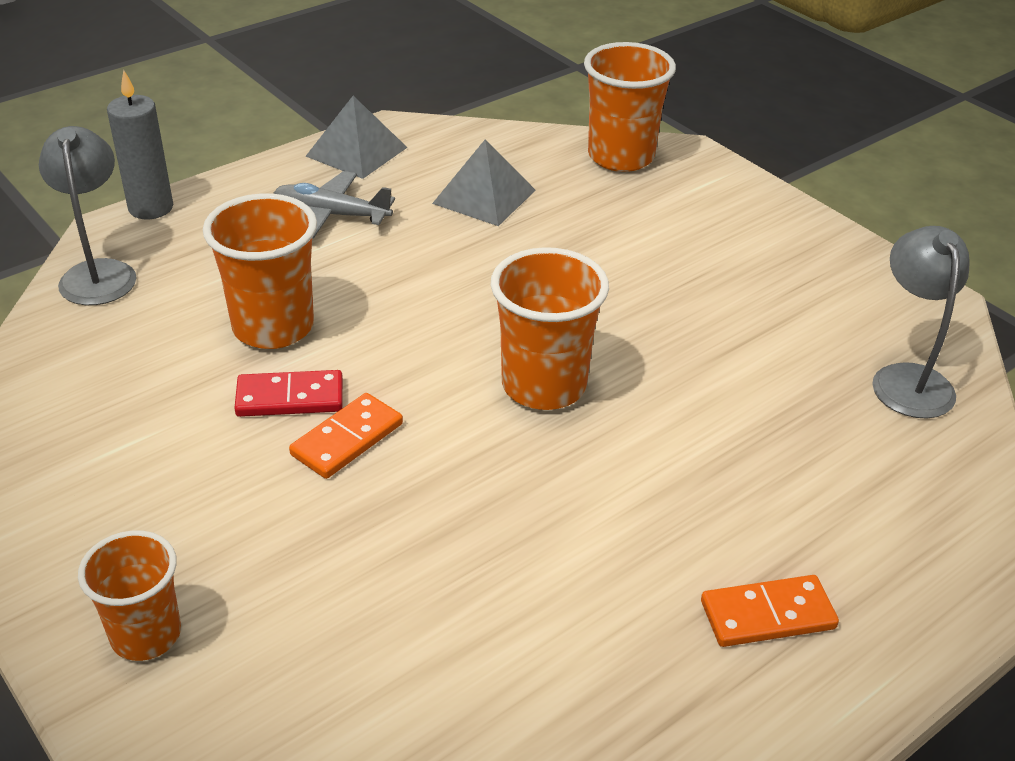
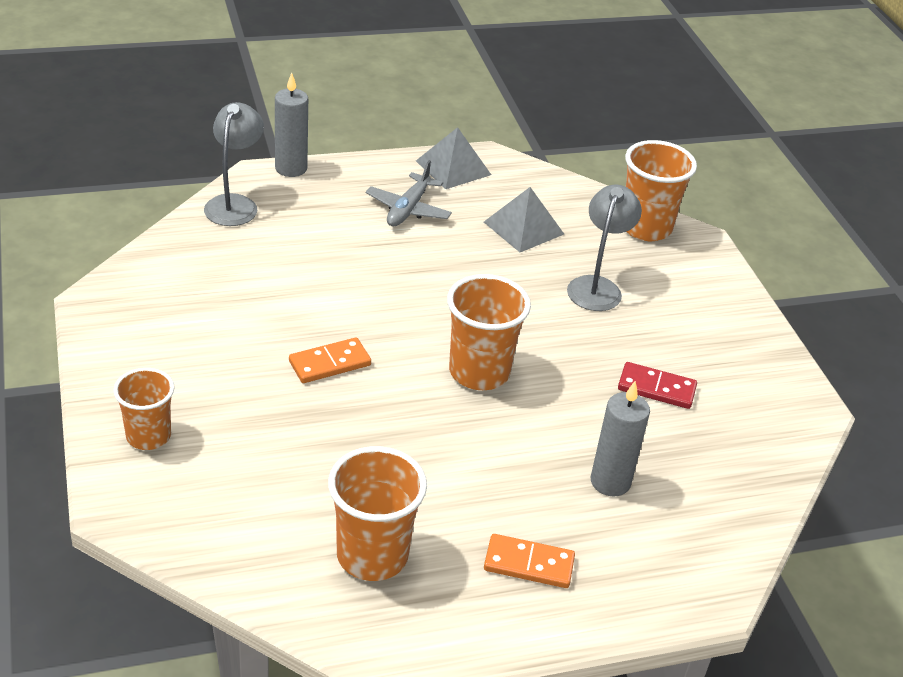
camera: 20 degrees right, 0 degrees up
orange cup [203,193,317,349] -> orange cup moved to [328,446,427,581]
red domino [235,370,343,417] -> red domino moved to [618,362,697,409]
grey plane [274,171,395,239] -> grey plane turned 105 degrees counterclockwise [366,160,452,227]
grey lamp [872,226,970,418] -> grey lamp moved to [567,185,642,311]
none -> grey candle [591,381,650,497]

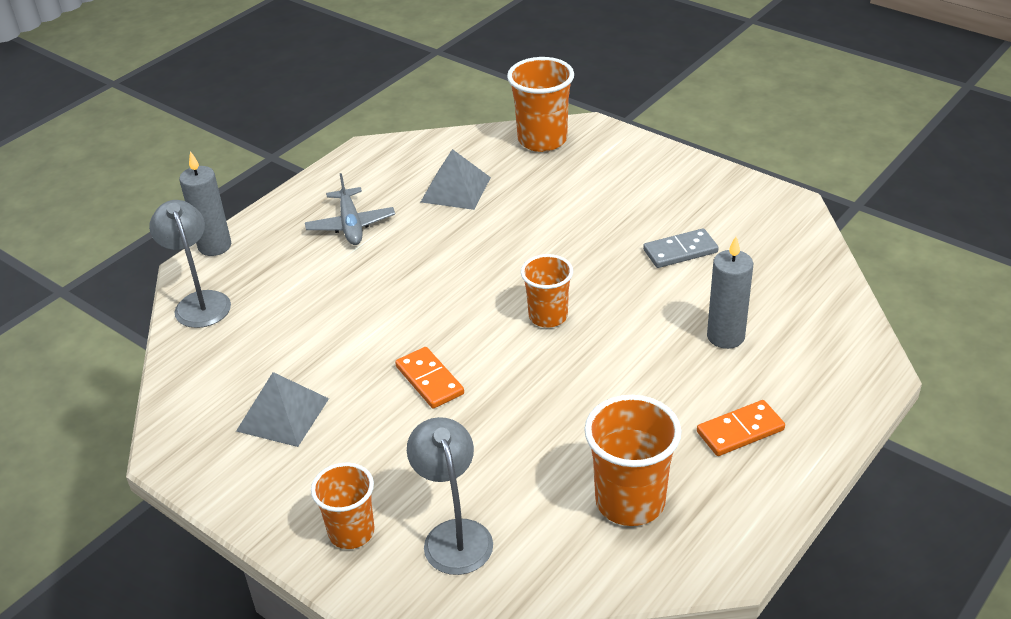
camera: 30 degrees left, 0 degrees up
orange domino [289,337,371,383] -> orange domino turned 60 degrees counterclockwise [395,347,464,409]
grey pyramid [416,127,491,189] -> grey pyramid moved to [236,372,329,447]
orange cup [447,274,531,390] -> orange cup [521,254,573,328], size x0.66
grey lamp [567,185,642,311] -> grey lamp moved to [407,417,493,575]
red domino [618,362,697,409] -> grey domino [643,228,718,268]

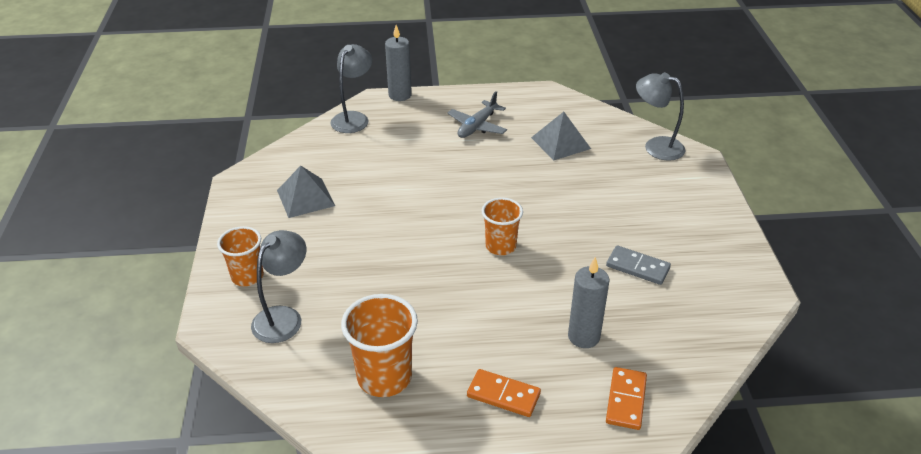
camera: 45 degrees right, 0 degrees up
orange domino [395,347,464,409] -> orange domino moved to [606,367,647,430]
orange cup [507,57,574,152] -> grey lamp [636,72,685,161]

